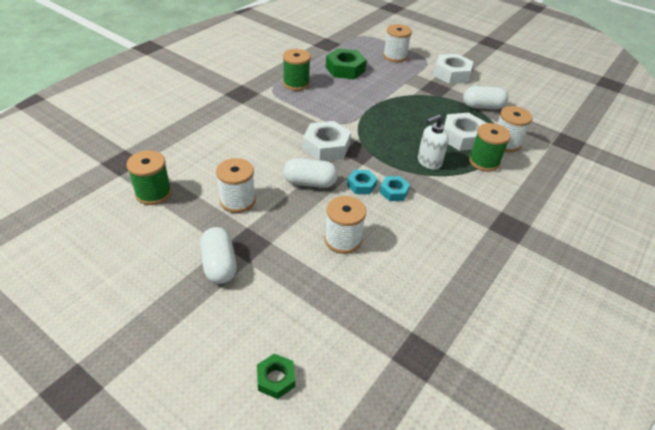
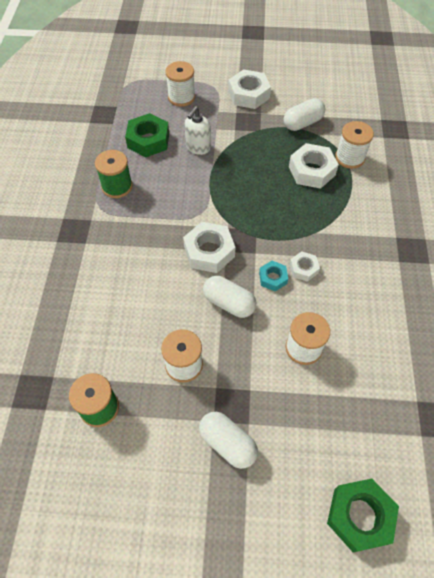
camera: 30 degrees left, 15 degrees up
green nut [257,353,295,399] -> green nut [327,479,399,553], size x1.78
white capsule [283,158,338,188] -> white capsule turned 60 degrees clockwise [203,276,256,318]
turquoise nut [379,176,410,201] -> white nut [290,251,320,282]
white soap dispenser [418,115,449,170] -> white soap dispenser moved to [185,106,211,155]
green spool [469,123,511,172] -> none

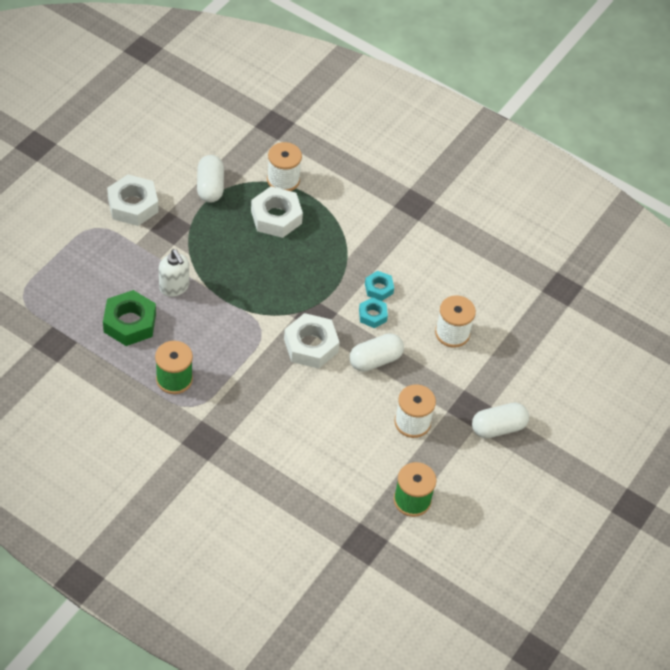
camera: 65 degrees left, 5 degrees down
white spool [165,61,195,107] -> none
white nut [290,251,320,282] -> turquoise nut [365,271,394,301]
green nut [327,479,399,553] -> none

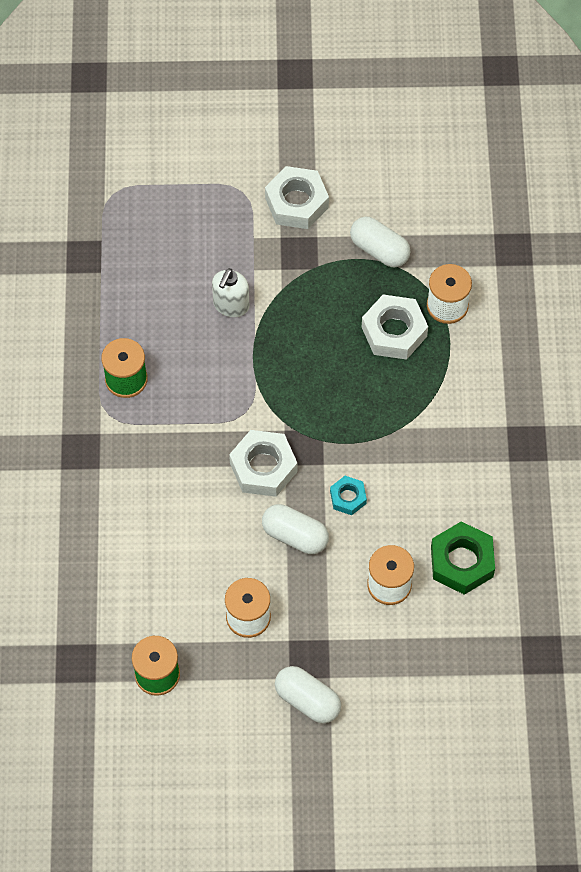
camera: 60 degrees right, 10 degrees up
green nut [103,290,156,346] -> green nut moved to [431,521,495,595]
white capsule [197,155,224,203] -> white capsule turned 75 degrees clockwise [350,216,411,267]
turquoise nut [365,271,394,301] -> none

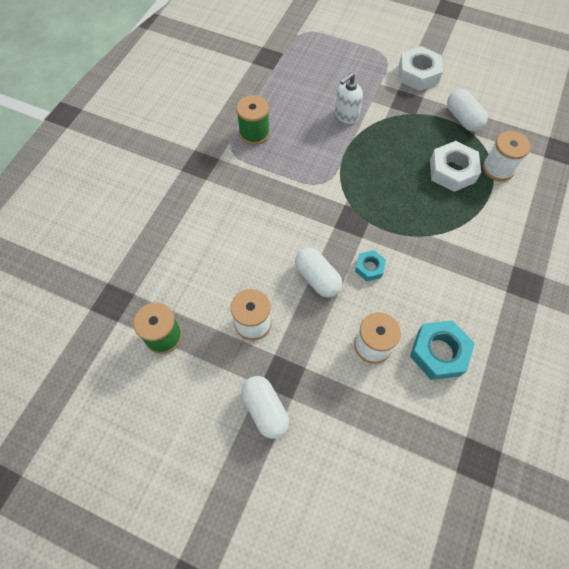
camera: 25 degrees right, 0 degrees up
white nut [229,430,297,497] -> none
green nut [431,521,495,595] -> turquoise nut [410,320,475,380]

